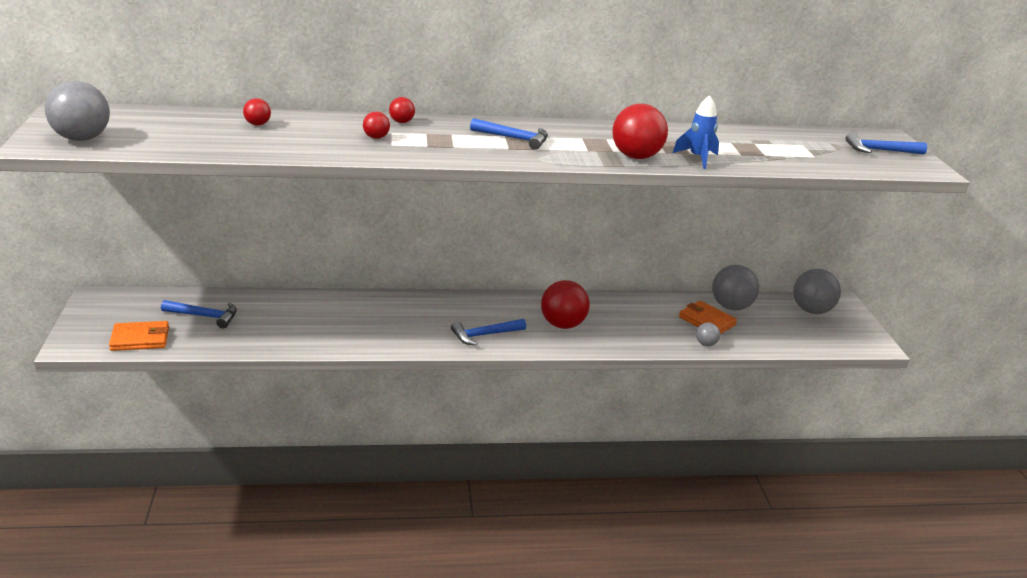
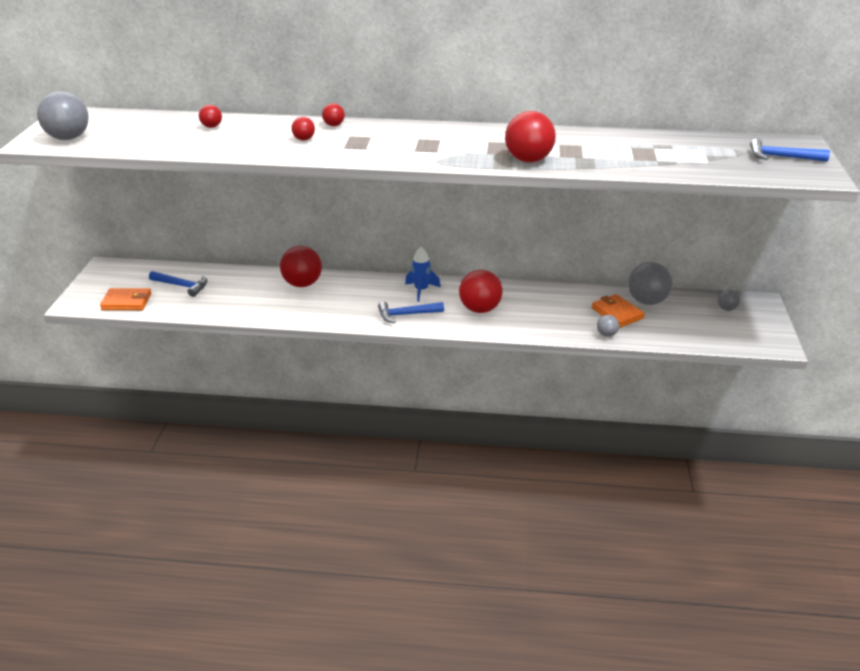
camera: 15 degrees right, 5 degrees up
blue hammer [470,118,548,150] -> none
blue rocket [673,95,719,169] -> blue rocket moved to [405,247,441,302]
grey ball [793,269,841,314] -> grey ball [718,290,740,311], size x0.49
none -> red ball [280,246,322,287]

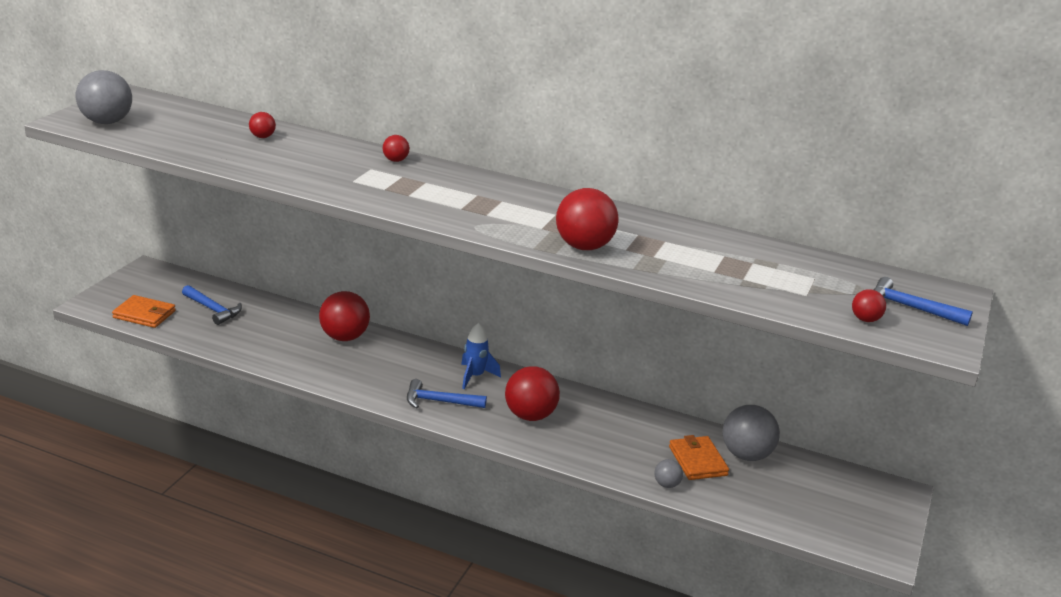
camera: 15 degrees right, 5 degrees down
red ball [291,117,315,140] -> red ball moved to [852,289,886,322]
grey ball [718,290,740,311] -> none

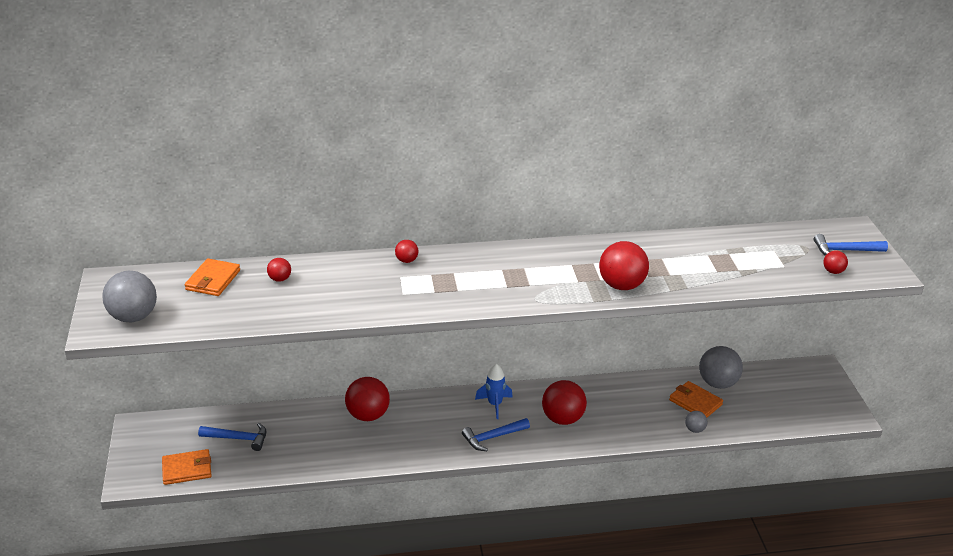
camera: 30 degrees left, 5 degrees up
none -> orange wallet [185,258,240,296]

